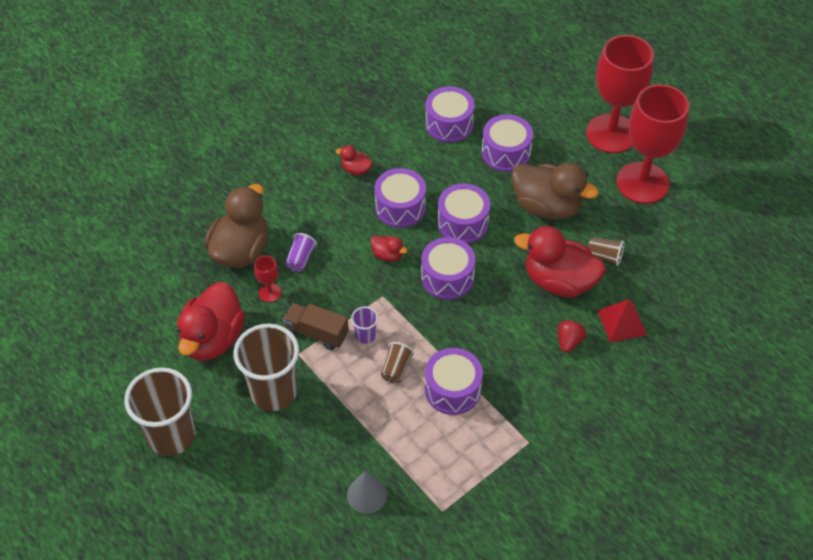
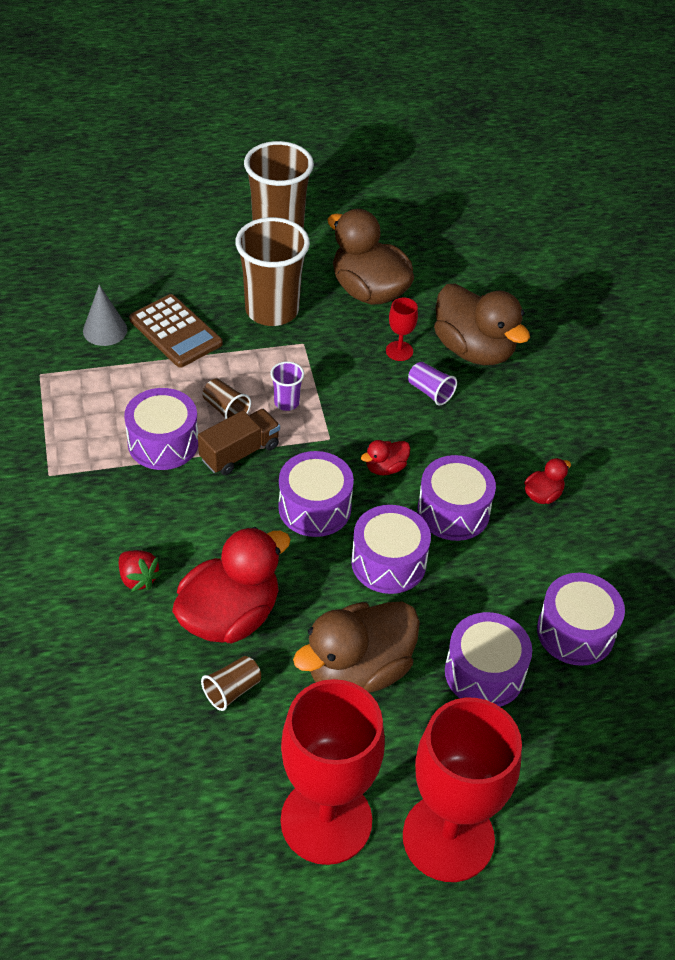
camera: 115 degrees right, 5 degrees down
red duck [177,282,245,361] -> brown duck [327,209,414,305]
brown truck [283,303,349,350] -> brown truck moved to [198,409,280,475]
red pyramid [598,299,647,343] -> none
none -> brown calculator [129,294,223,368]

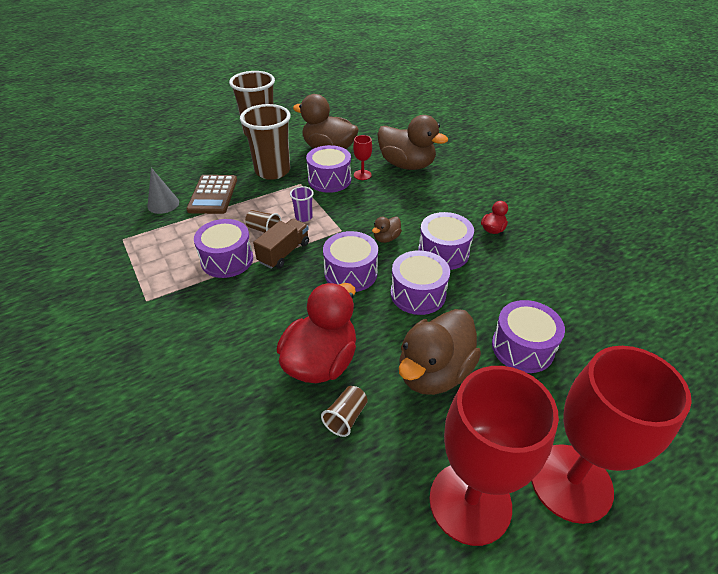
camera: 15 degrees left, 5 degrees down
red strawberry [119,550,162,592] -> none
brown calculator [129,294,223,368] -> brown calculator turned 60 degrees clockwise [186,175,237,214]
red duck [361,440,410,475] -> brown duck [372,217,402,243]
purple cup [408,362,457,405] -> none
purple drum [537,573,625,666] -> purple drum moved to [306,145,351,193]

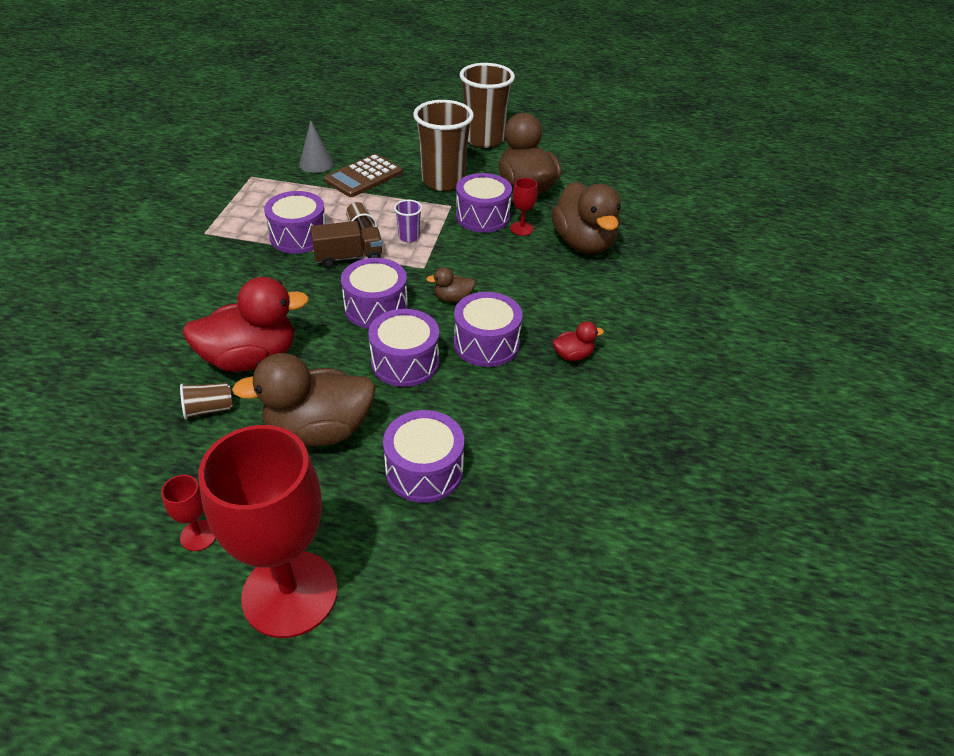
camera: 40 degrees right, 0 degrees up
red goblet [429,366,559,546] -> red goblet [161,475,216,551], size x0.40

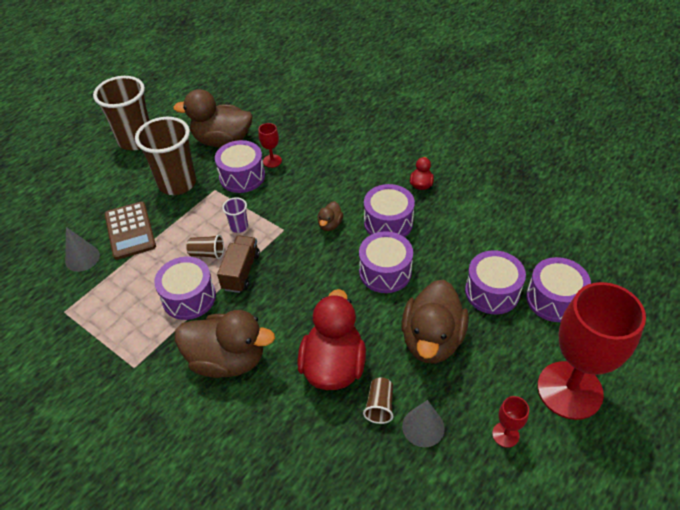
camera: 60 degrees left, 5 degrees up
purple drum [341,258,408,329] -> purple drum moved to [526,257,591,322]
brown duck [551,182,621,254] -> brown duck moved to [175,310,275,378]
none -> grey cone [402,400,445,447]

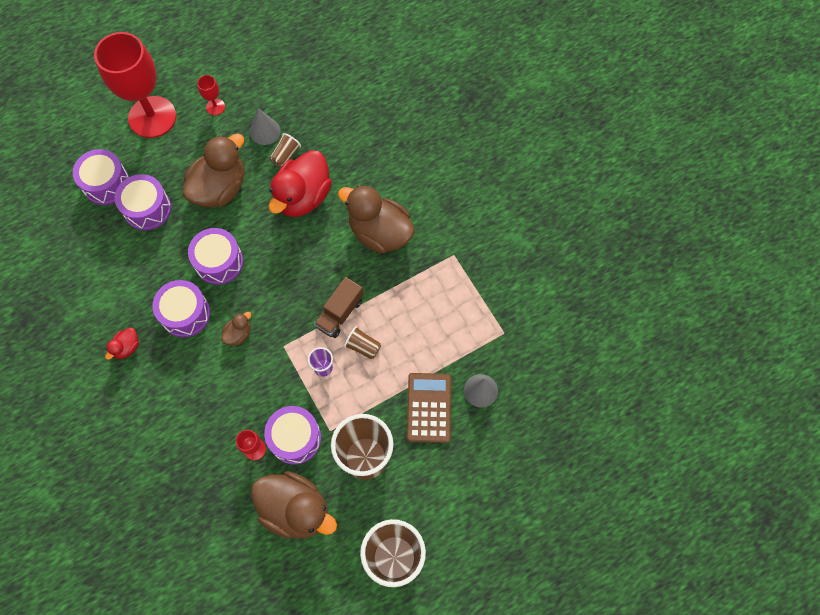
camera: 160 degrees left, 20 degrees up
purple drum [154,257,216,320] -> none

